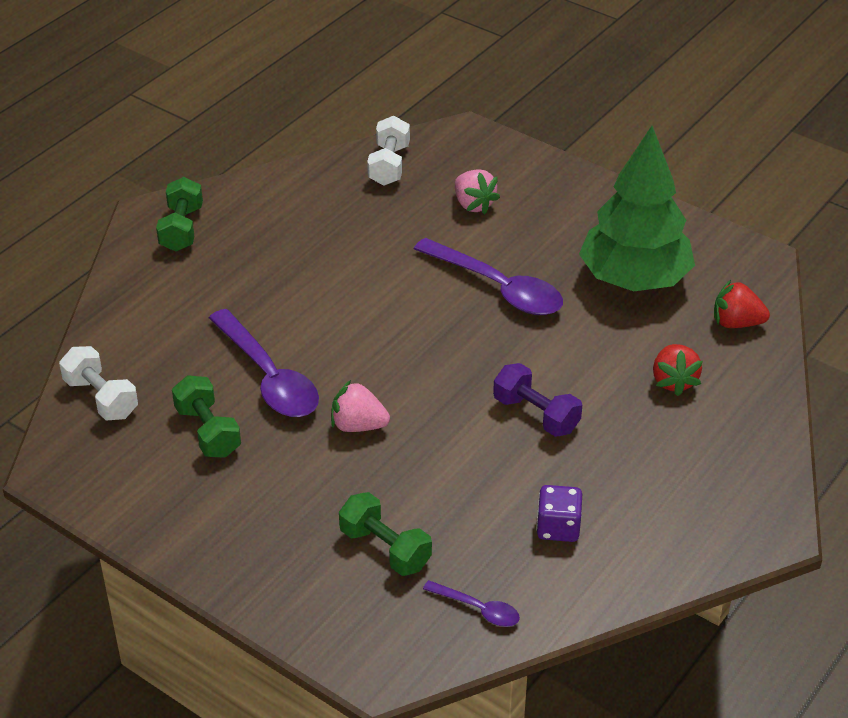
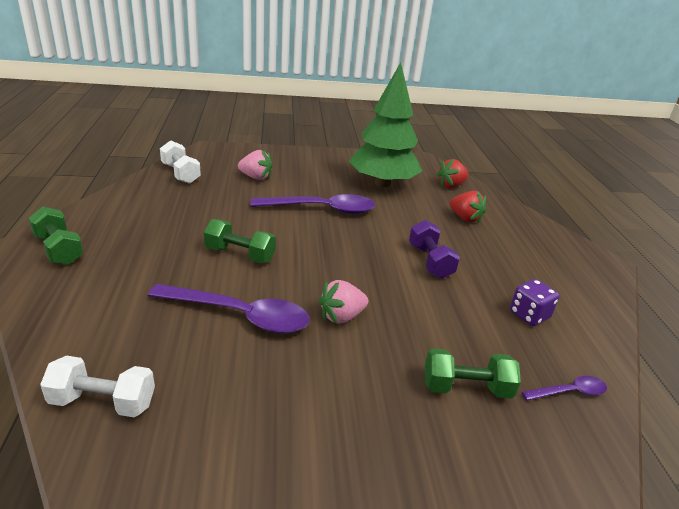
camera: 45 degrees left, 10 degrees down
green dumbbell [172,375,241,458] -> green dumbbell moved to [204,219,276,263]
purple dumbbell [493,363,582,437] -> purple dumbbell turned 75 degrees clockwise [409,220,460,279]

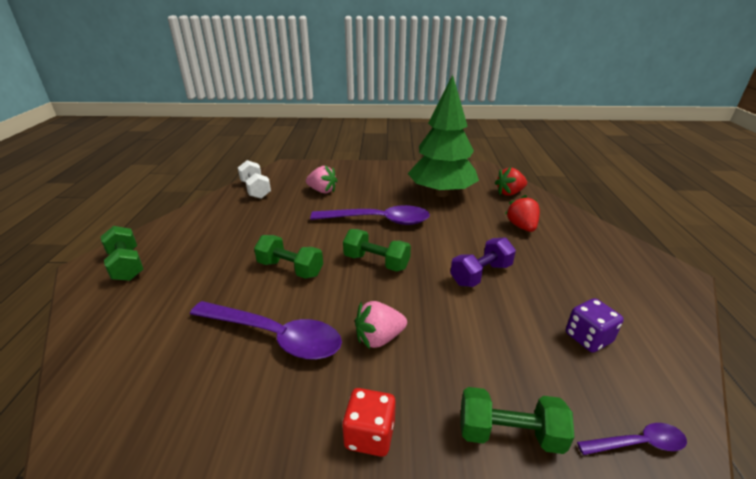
camera: 10 degrees right, 0 degrees up
white dumbbell [40,355,155,417] -> none
purple dumbbell [409,220,460,279] -> purple dumbbell turned 60 degrees clockwise [450,237,516,287]
red strawberry [450,191,486,223] -> red strawberry turned 150 degrees counterclockwise [505,195,540,232]
none -> red dice [342,388,396,457]
none -> green dumbbell [343,229,411,272]

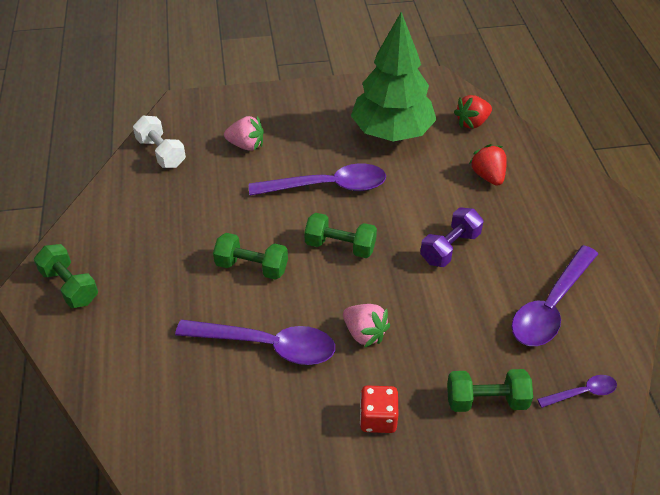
camera: 10 degrees left, 15 degrees up
pink strawberry [355,301,407,349] -> pink strawberry turned 105 degrees counterclockwise [343,304,390,348]
purple dice [566,298,624,352] -> purple spoon [511,245,598,346]

